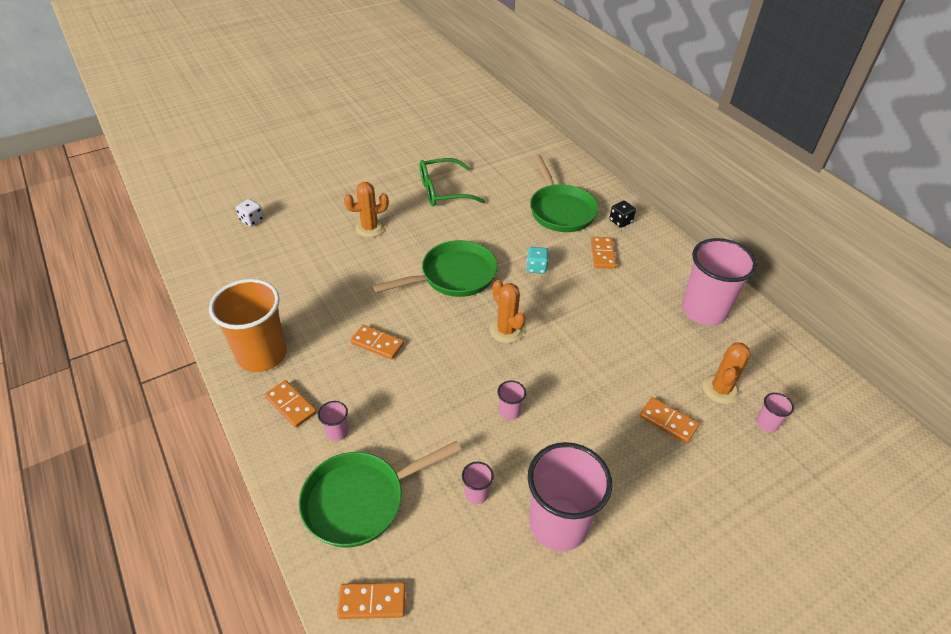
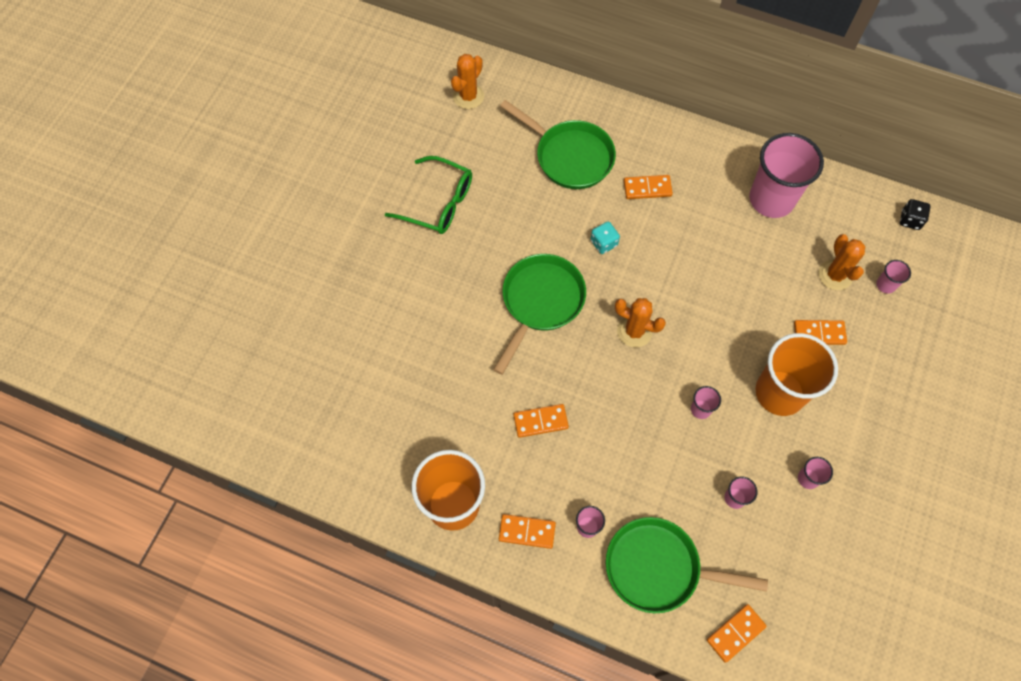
camera: 35 degrees left, 20 degrees up
white dice [236,199,264,227] -> none
green pan [299,441,461,548] -> green pan turned 75 degrees clockwise [606,517,768,613]
orange cactus [344,182,389,237] -> orange cactus moved to [451,54,484,109]
green glasses [420,158,485,206] -> green glasses turned 105 degrees counterclockwise [385,156,472,234]
pink cup [528,442,612,551] -> pink cup [798,457,833,489], size x0.41
orange domino [591,237,616,269] -> orange domino turned 60 degrees counterclockwise [624,175,673,199]
black dice [609,201,636,228] -> black dice moved to [900,199,931,230]
none -> orange cup [755,333,838,416]

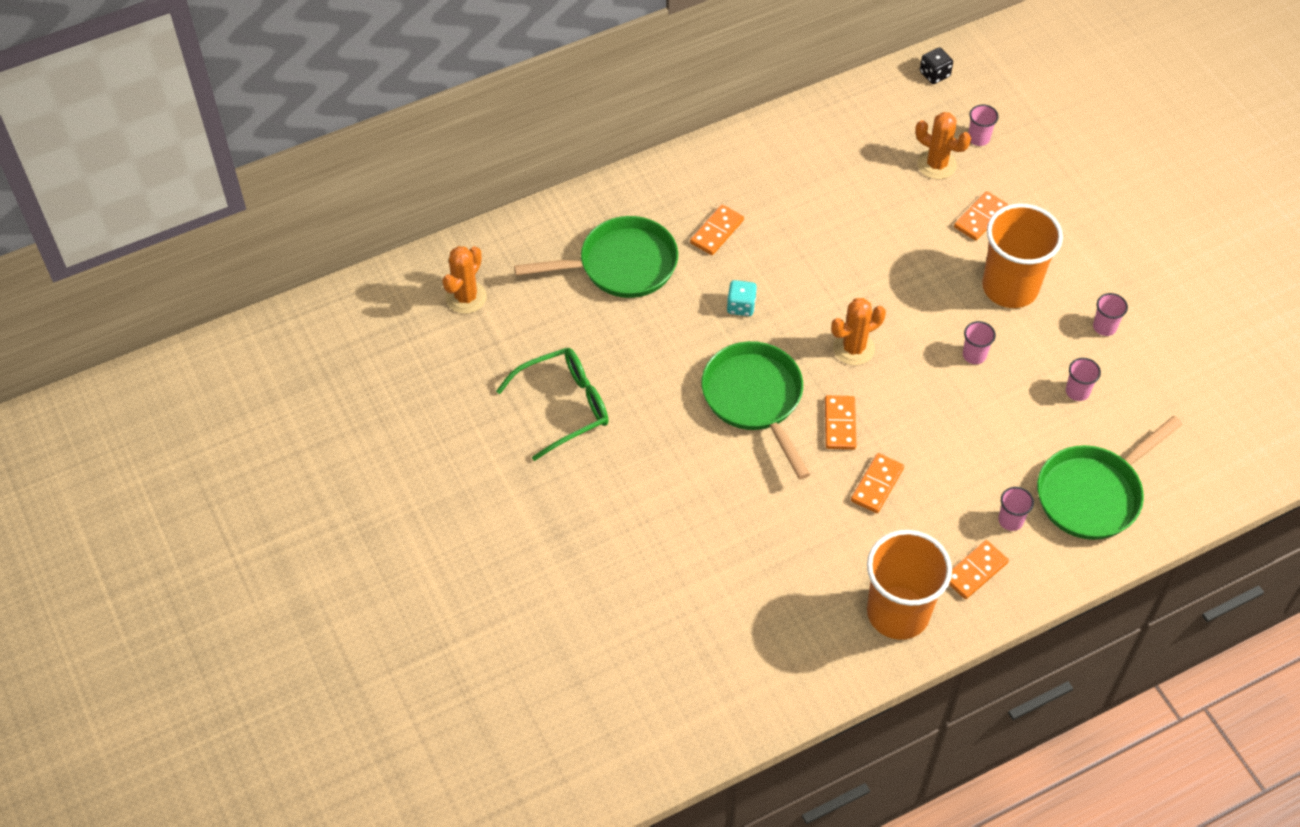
camera: 50 degrees left, 10 degrees down
orange cactus [451,54,484,109] -> orange cactus turned 45 degrees clockwise [442,246,487,314]
orange domino [707,604,767,663] -> orange domino moved to [825,395,856,450]
pink cup [749,133,824,218] -> none

